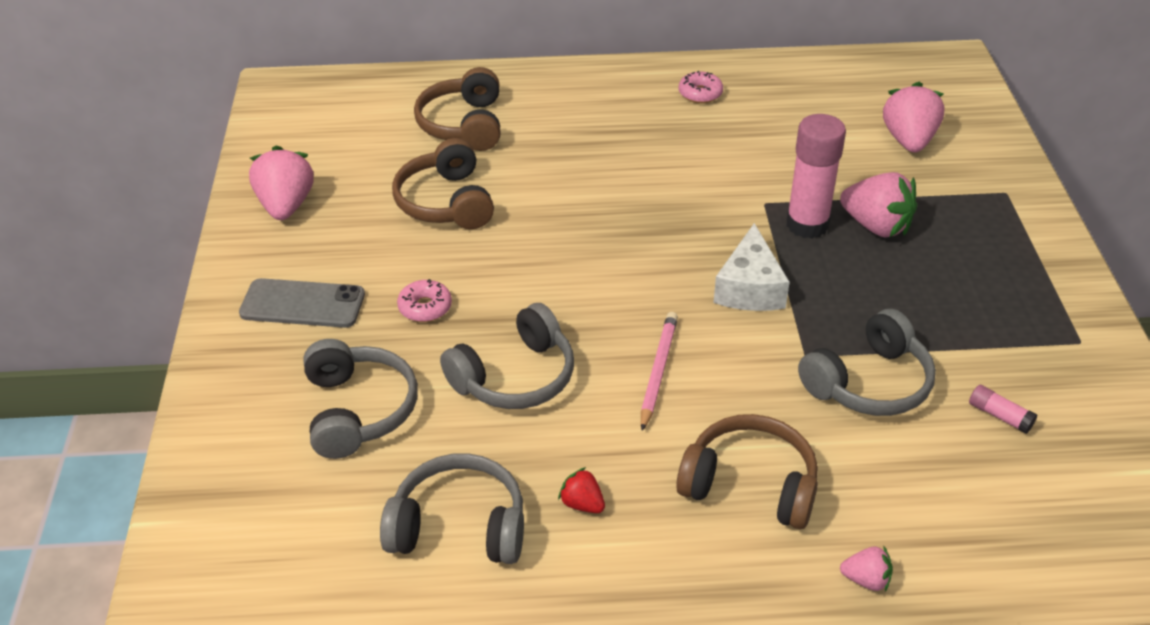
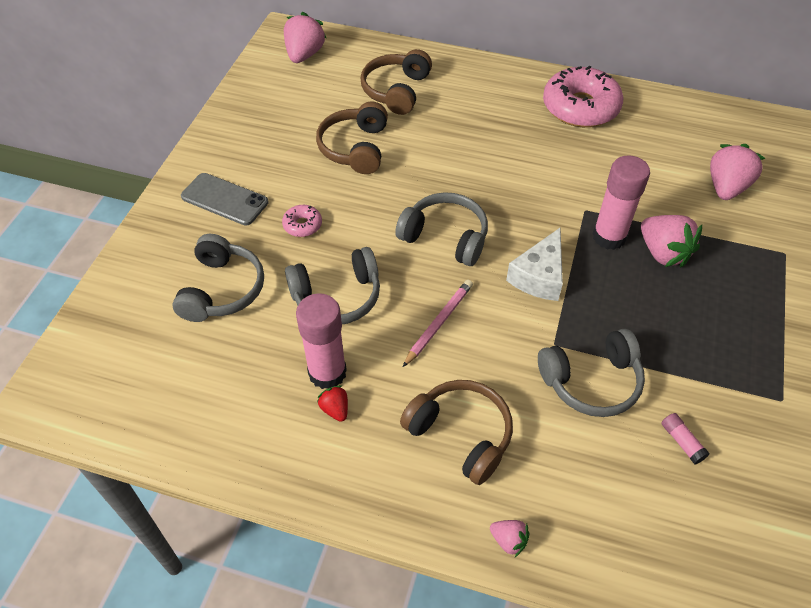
camera: 20 degrees right, 10 degrees up
pink strawberry [249,145,314,220] -> pink strawberry moved to [284,12,326,63]
grey headphones [380,453,524,564] -> grey headphones moved to [395,192,488,266]
pink donut [679,71,723,103] -> pink donut [543,66,623,127], size x2.24
none -> pink glue stick [296,293,347,389]

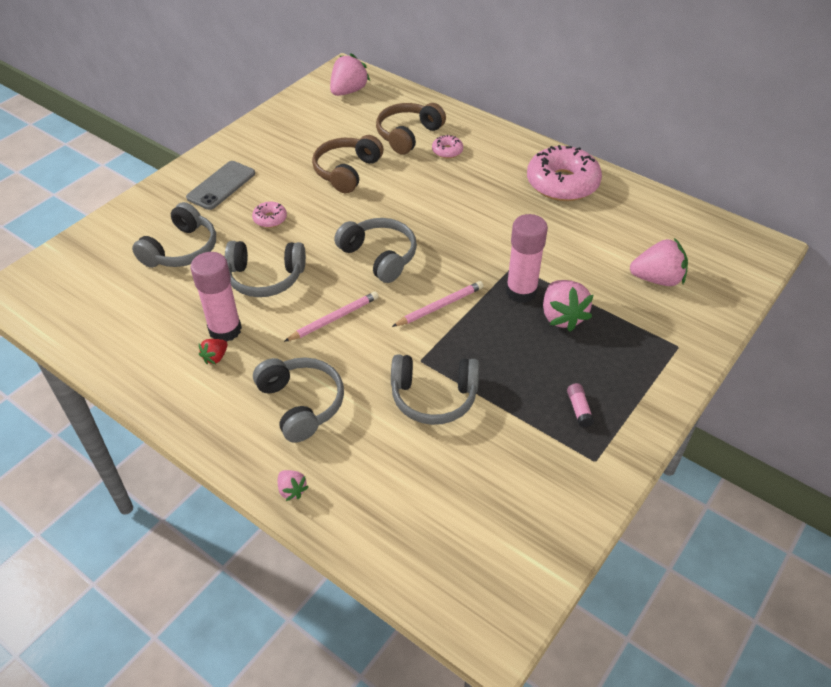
camera: 20 degrees right, 5 degrees down
grey phone [181,173,268,226] -> grey phone turned 75 degrees clockwise [186,161,255,210]
red strawberry [317,385,348,422] -> red strawberry turned 135 degrees counterclockwise [199,339,228,364]
brown headphones [400,380,513,485] -> grey headphones [253,357,344,443]
white cheese [506,228,563,301] -> pink pencil [392,281,483,327]
pink glue stick [661,413,710,465] -> pink glue stick moved to [567,383,594,428]
pink strawberry [710,144,765,200] -> pink strawberry turned 45 degrees clockwise [630,238,688,286]
none -> pink donut [432,135,463,158]

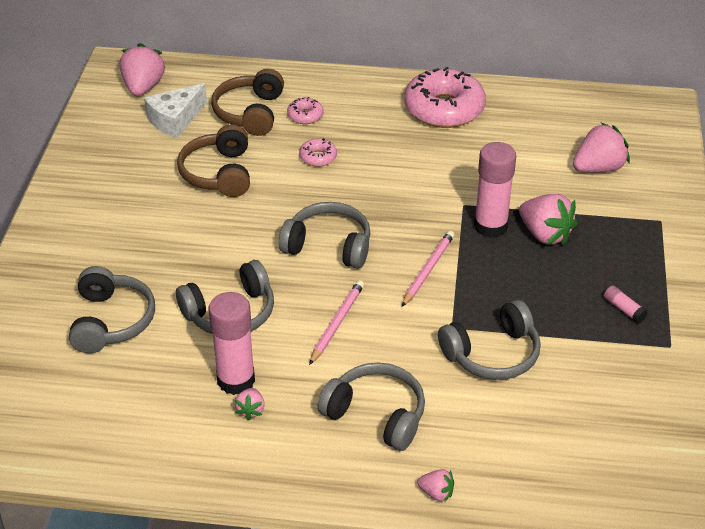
camera: 30 degrees left, 5 degrees down
grey phone [186,161,255,210] -> none
red strawberry [199,339,228,364] -> pink strawberry [235,388,265,420]
pink donut [252,201,287,228] -> pink donut moved to [299,138,337,167]
none -> white cheese [144,83,207,138]

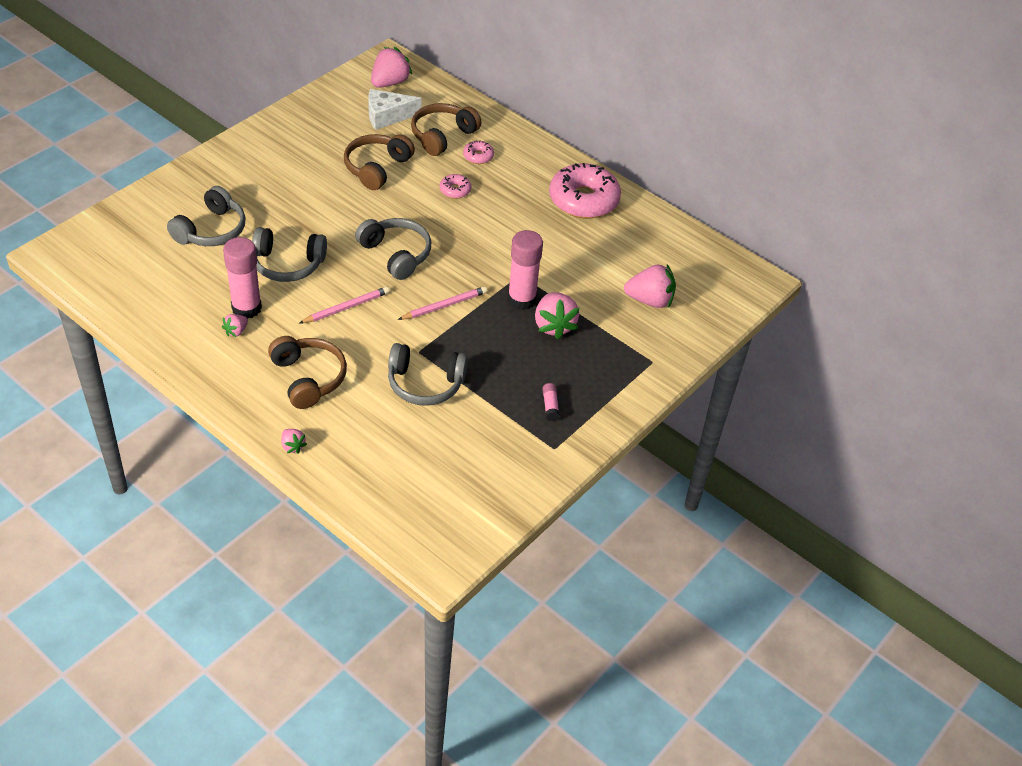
camera: 30 degrees right, 5 degrees up
grey headphones [317,363,425,451] -> brown headphones [268,336,347,409]

